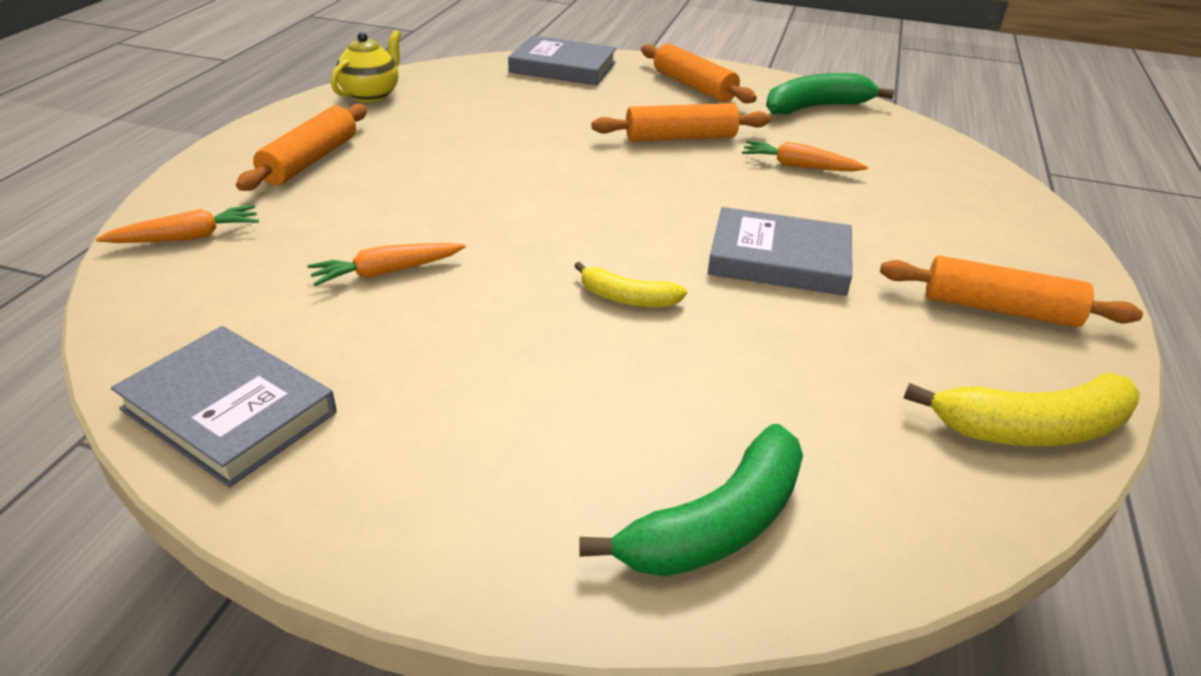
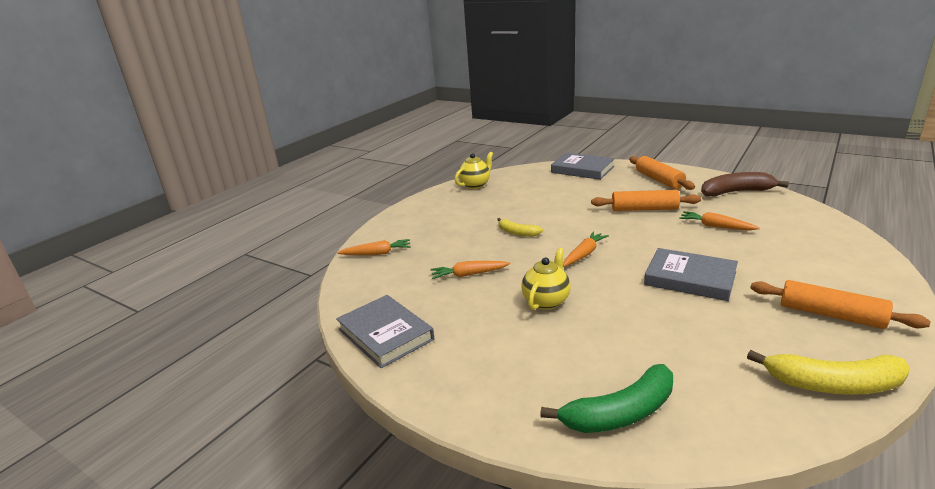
camera: 20 degrees right, 10 degrees down
orange rolling pin [236,104,367,191] -> none
yellow banana [574,262,687,307] -> yellow banana moved to [497,218,543,237]
green banana [766,73,894,114] -> brown banana [701,172,789,196]
none -> yellow teapot [521,248,571,310]
none -> orange carrot [563,231,609,267]

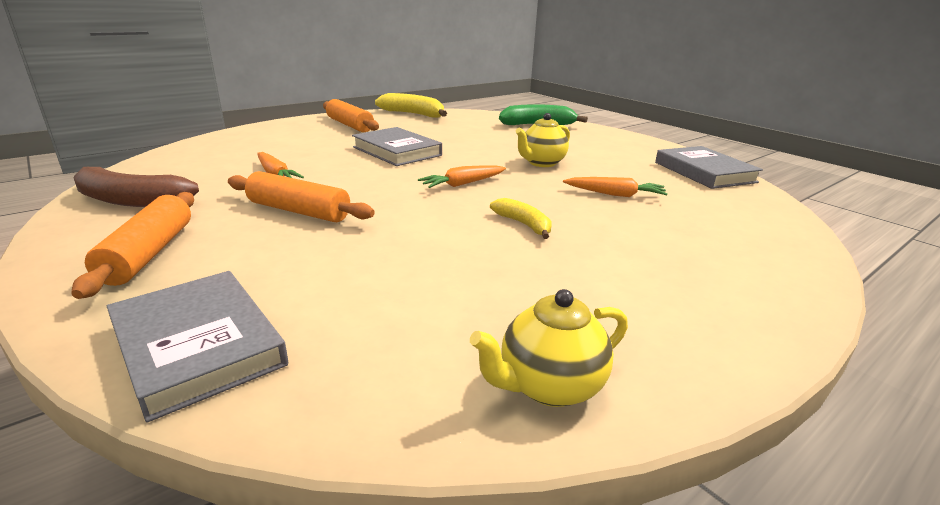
camera: 165 degrees left, 0 degrees up
orange carrot [337,239,411,255] -> none

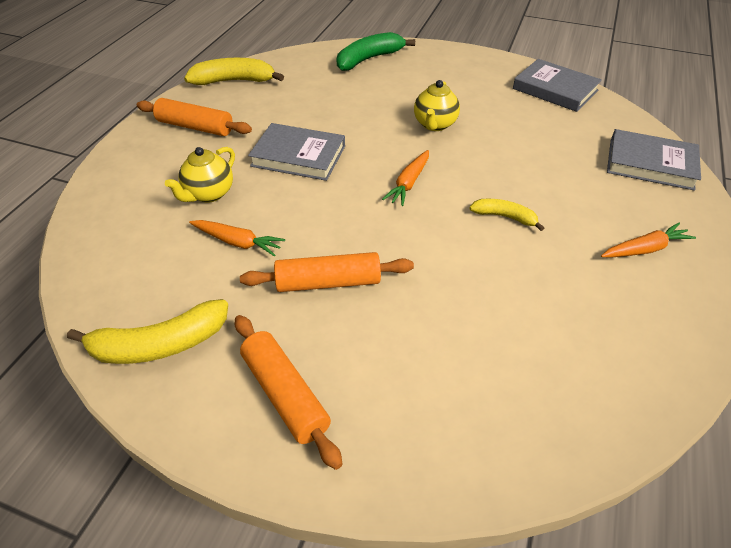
camera: 30 degrees left, 20 degrees up
brown banana [74,166,199,207] -> yellow banana [67,299,228,364]
grey book [107,271,288,423] -> grey book moved to [607,129,701,191]
yellow teapot [470,289,628,407] -> yellow teapot moved to [165,147,235,202]
orange carrot [563,177,668,197] -> orange carrot moved to [601,223,696,257]

